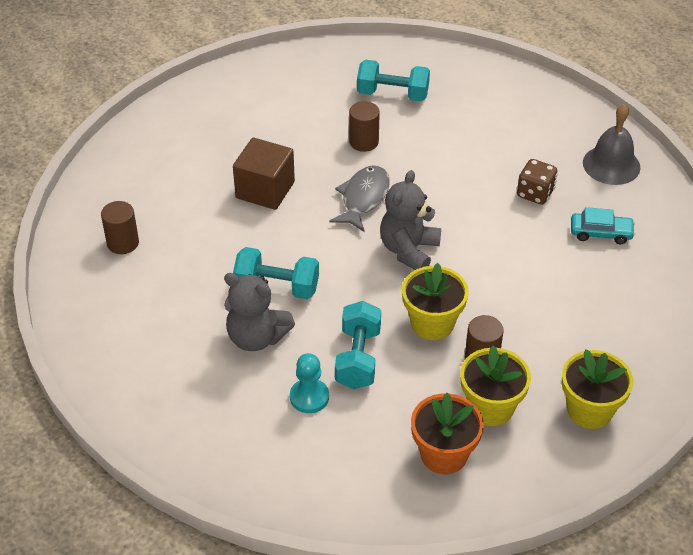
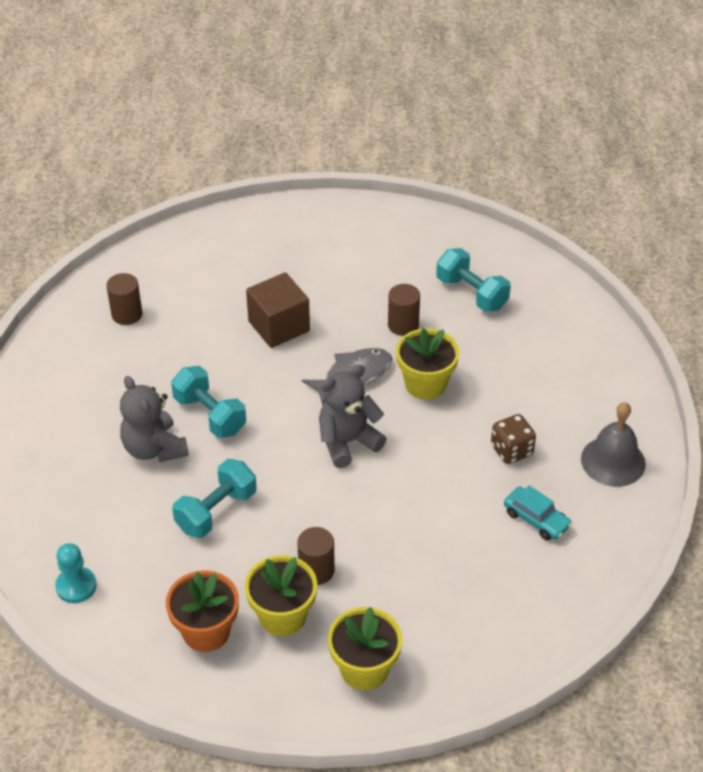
camera: 35 degrees right, 0 degrees up
turquoise pawn [290,353,329,413] -> turquoise pawn moved to [55,543,97,603]
yellow flower pot [402,263,468,340] -> yellow flower pot moved to [396,328,459,400]

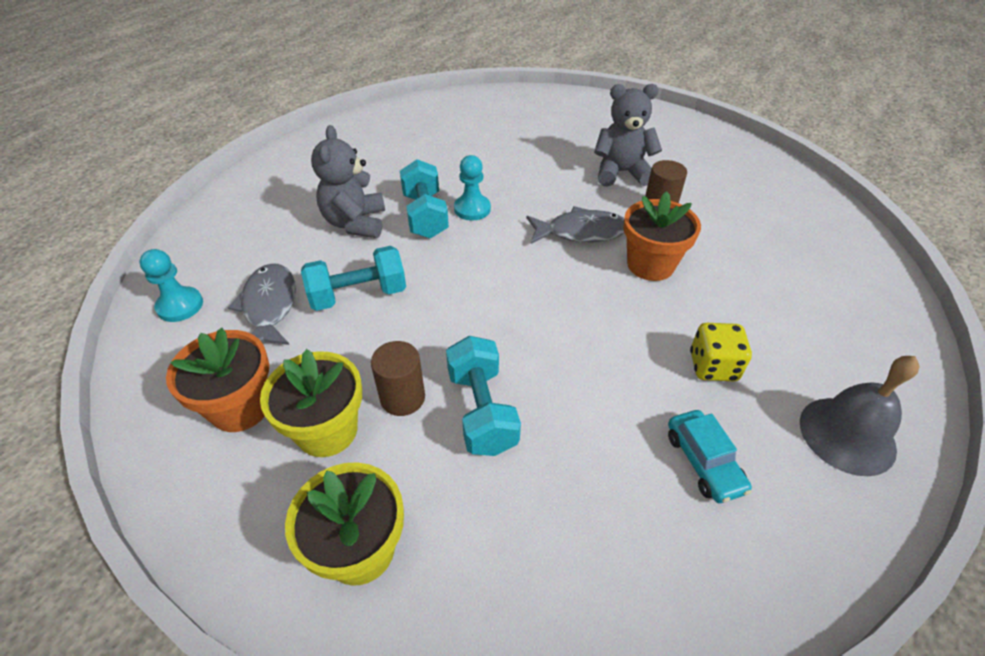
camera: 30 degrees right, 0 degrees up
brown cylinder [106,273,142,325] -> none
brown cube [246,272,310,348] -> none
grey teddy bear [319,365,387,468] -> grey teddy bear moved to [594,84,662,186]
yellow flower pot [396,328,459,400] -> orange flower pot [623,191,701,281]
turquoise dumbbell [436,248,511,312] -> turquoise dumbbell moved to [446,336,521,456]
brown dice [491,414,536,464] -> yellow dice [690,323,752,381]
none -> grey fish [228,263,296,345]
none -> turquoise pawn [454,155,491,221]

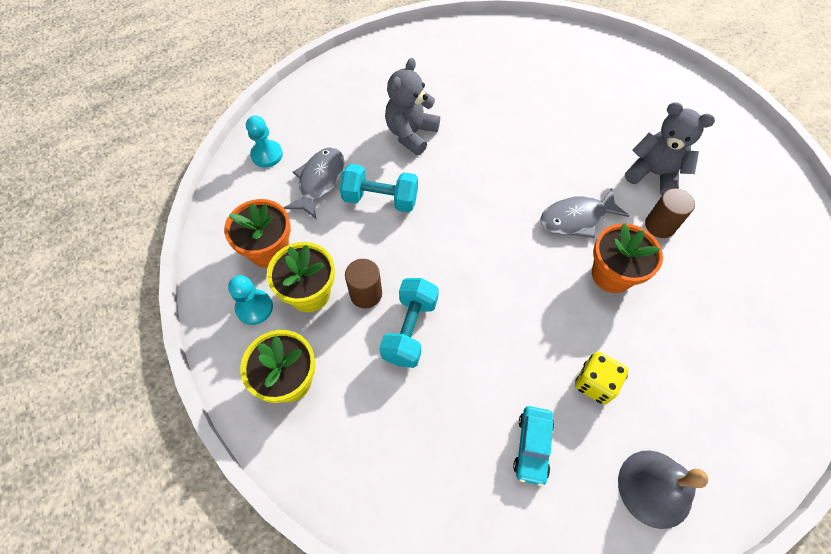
camera: 30 degrees right, 15 degrees up
turquoise dumbbell [400,159,449,239] -> none
turquoise pawn [454,155,491,221] -> turquoise pawn moved to [228,275,273,325]
grey fish [526,206,624,244] -> grey fish turned 135 degrees clockwise [540,188,629,238]

